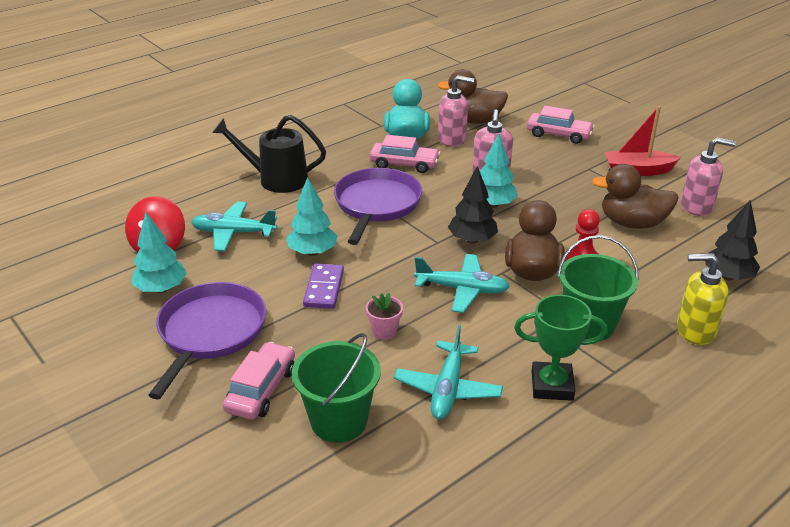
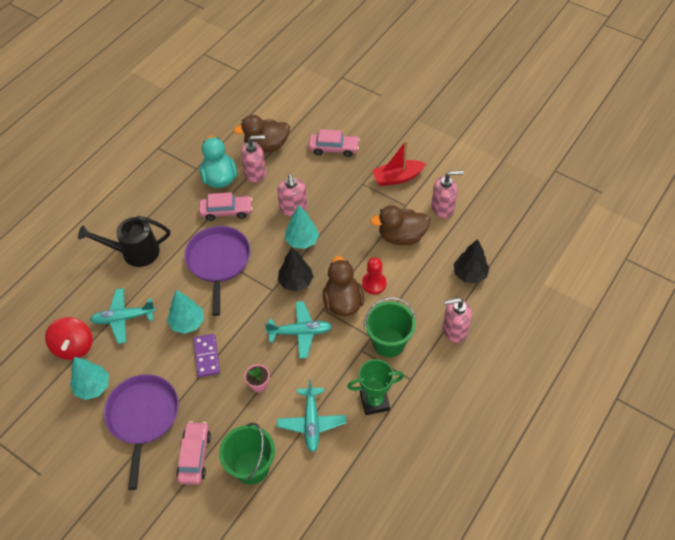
camera: 15 degrees left, 20 degrees up
yellow soap dispenser [677,253,729,345] -> pink soap dispenser [443,298,472,343]

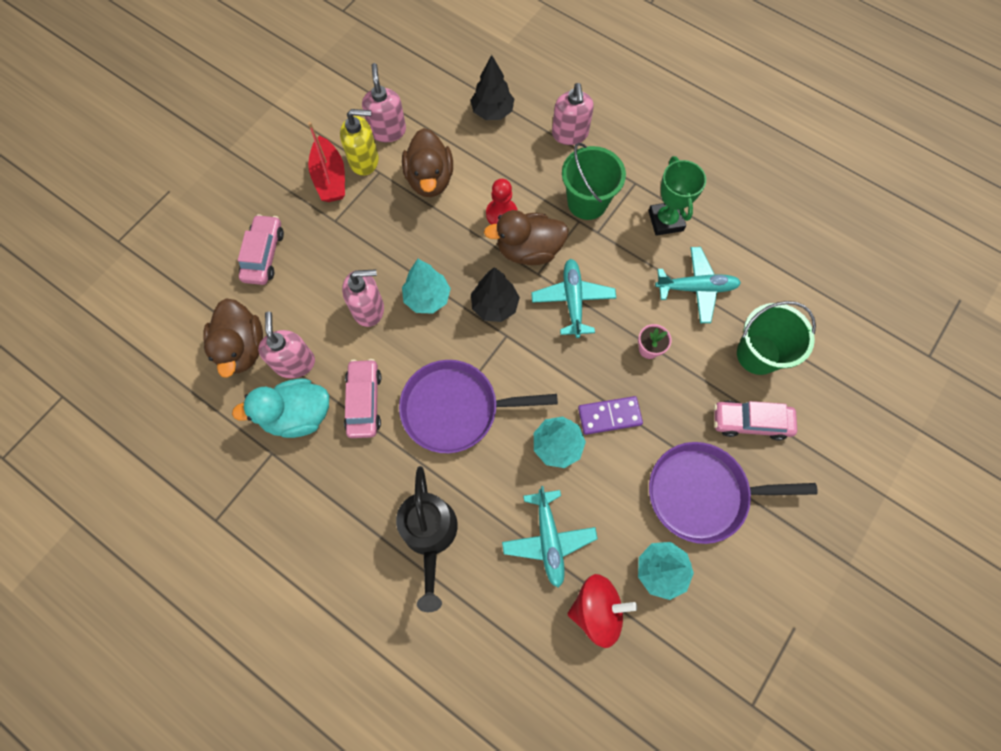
camera: 90 degrees left, 15 degrees up
none -> yellow soap dispenser [340,109,379,176]

